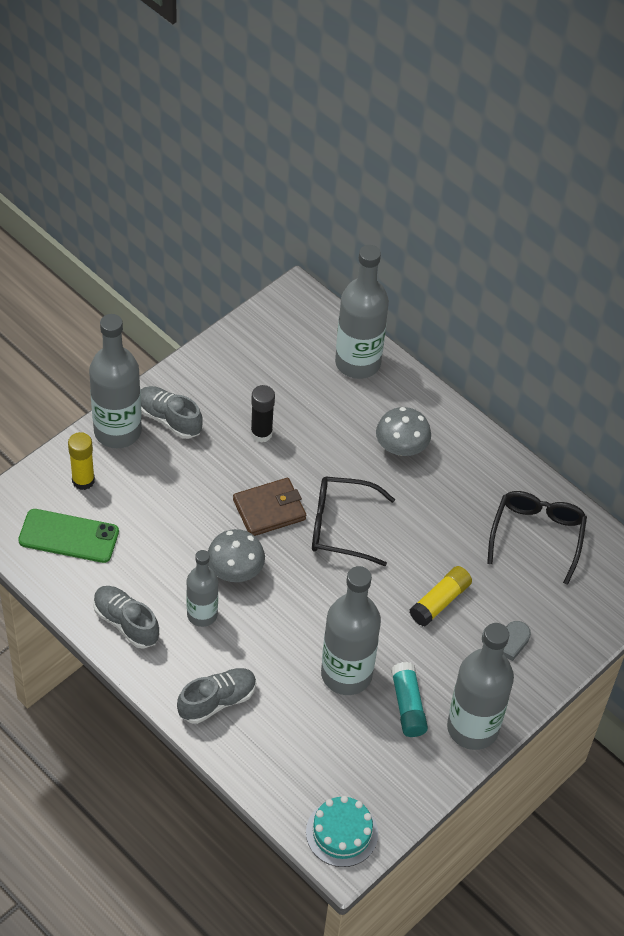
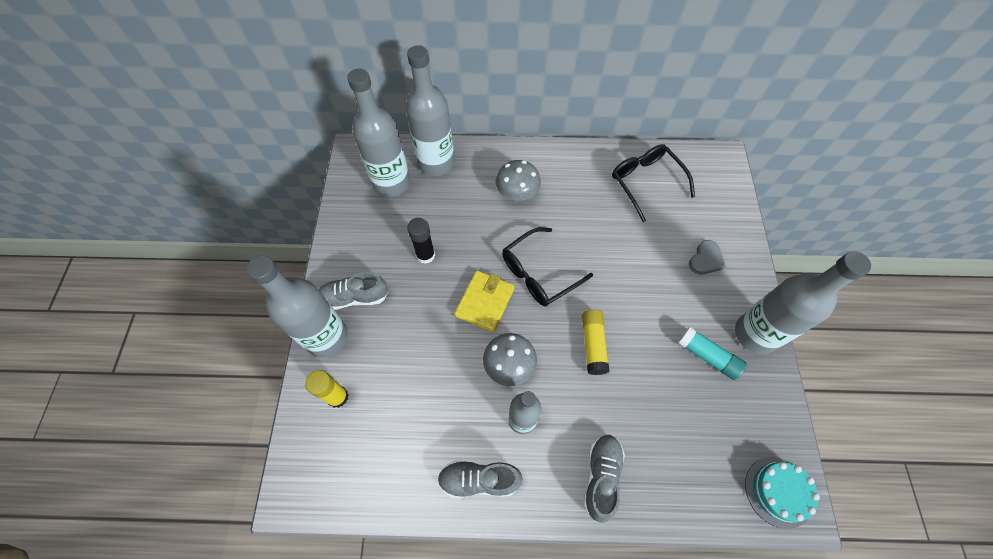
camera: 40 degrees left, 10 degrees up
green phone [18,509,119,563] -> none
brown wallet [233,478,306,536] -> yellow wallet [454,270,515,332]
grey bottle [321,566,381,695] -> grey bottle moved to [347,69,410,197]
yellow glue stick [409,566,472,627] -> yellow glue stick moved to [582,310,609,375]

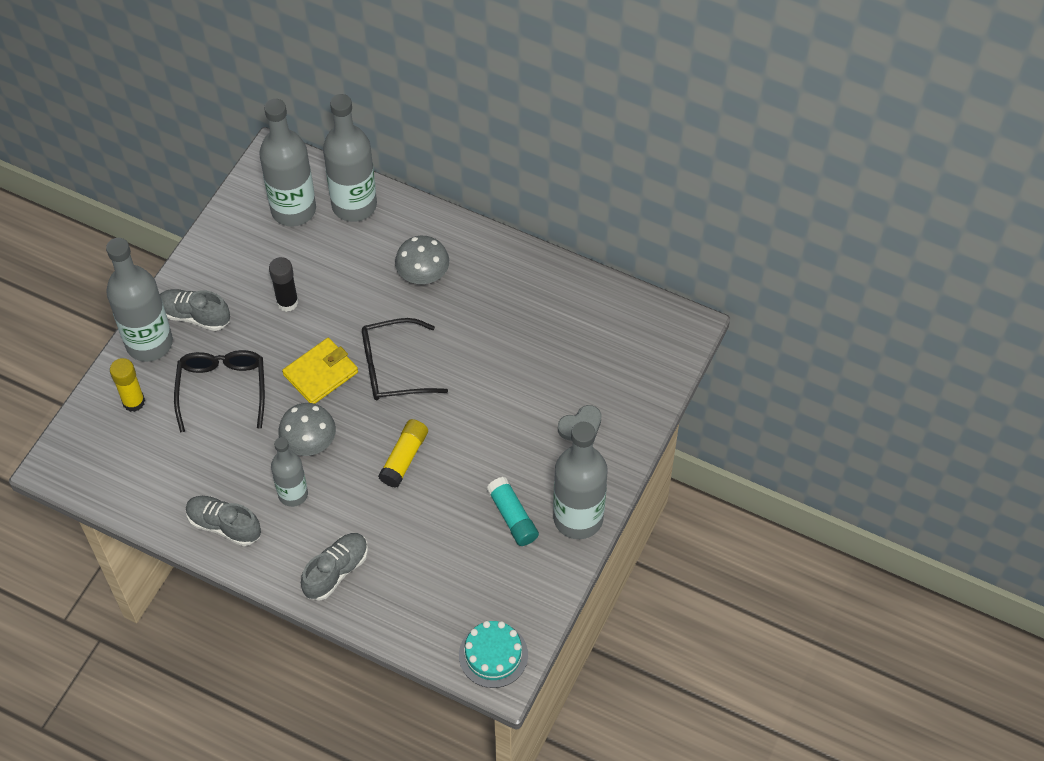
camera: 25 degrees right, 5 degrees down
black glasses [612,144,695,222] -> black glasses moved to [174,350,265,432]

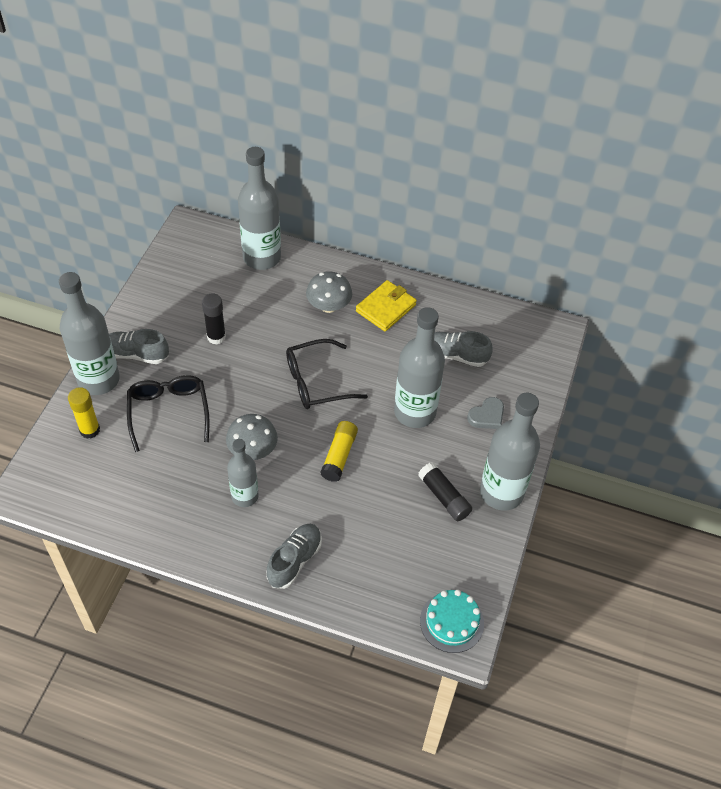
camera: 10 degrees left, 5 degrees down
grey shoe [186,496,261,546] -> grey shoe moved to [434,331,493,367]
grey bottle [259,99,316,227] -> grey bottle moved to [394,307,445,428]
yellow wallet [282,338,358,404] -> yellow wallet moved to [356,280,417,332]
turquoise glue stick [486,477,539,546] -> black glue stick [418,462,472,521]

